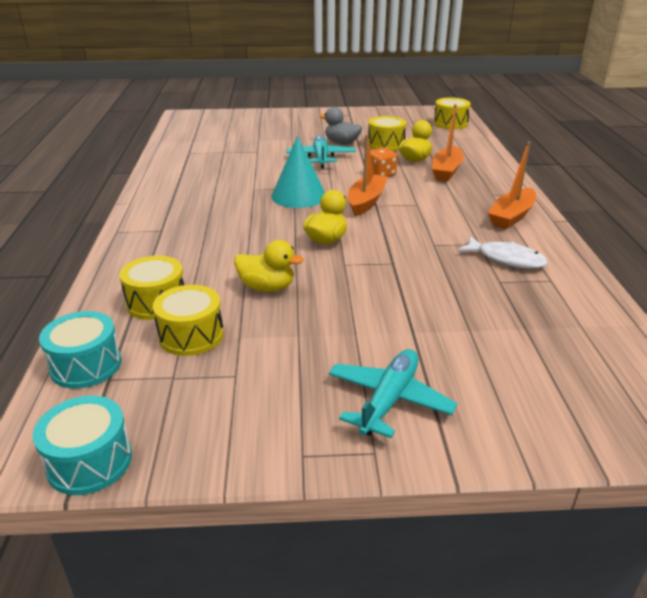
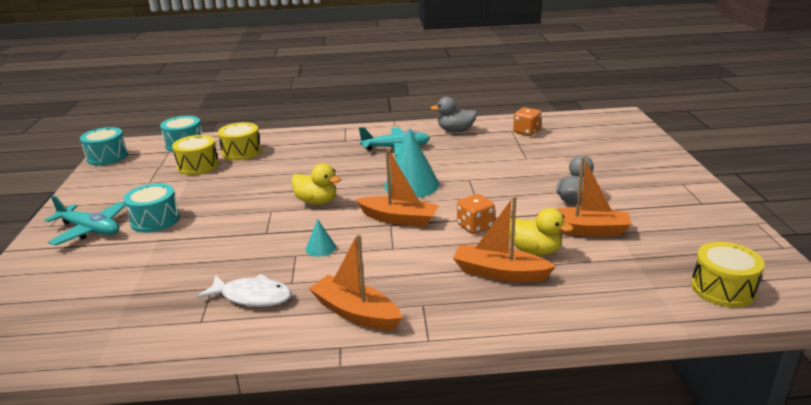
camera: 90 degrees right, 5 degrees down
yellow duck [234,240,304,292] -> none
turquoise plane [286,135,356,169] -> turquoise plane moved to [359,127,430,157]
yellow drum [368,116,406,151] -> orange boat [537,156,632,236]
white fish [457,236,548,269] -> white fish turned 105 degrees counterclockwise [197,274,292,307]
none -> turquoise drum [123,183,180,233]
none -> turquoise cone [306,219,336,257]
none -> grey duck [431,97,477,132]
none -> orange dice [513,107,542,136]

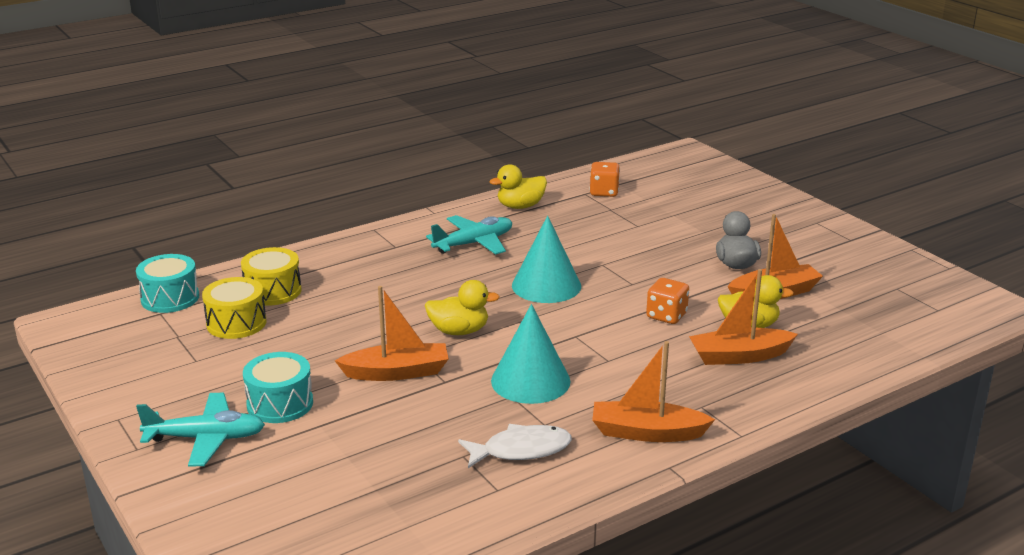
camera: 30 degrees left, 0 degrees up
turquoise drum [80,127,128,165] -> none
turquoise cone [306,219,336,257] -> turquoise cone [491,304,571,404], size x2.13
orange boat [356,147,440,227] -> orange boat moved to [335,286,449,381]
grey duck [431,97,477,132] -> yellow duck [489,164,547,209]
yellow drum [691,242,765,307] -> none

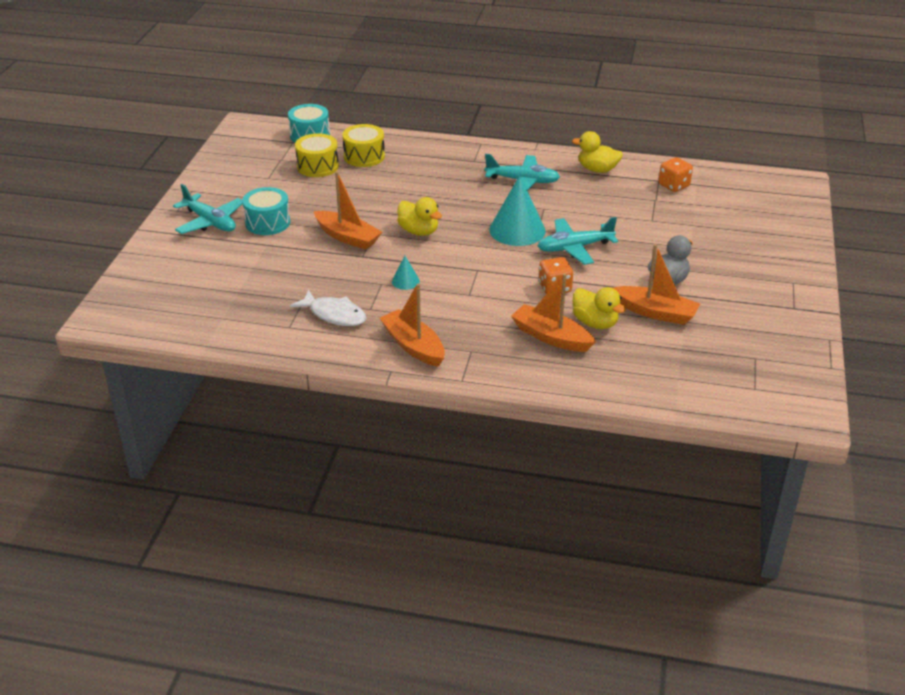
camera: 45 degrees right, 10 degrees up
turquoise cone [491,304,571,404] -> turquoise cone [392,256,420,290], size x0.47
none -> turquoise plane [538,217,618,265]

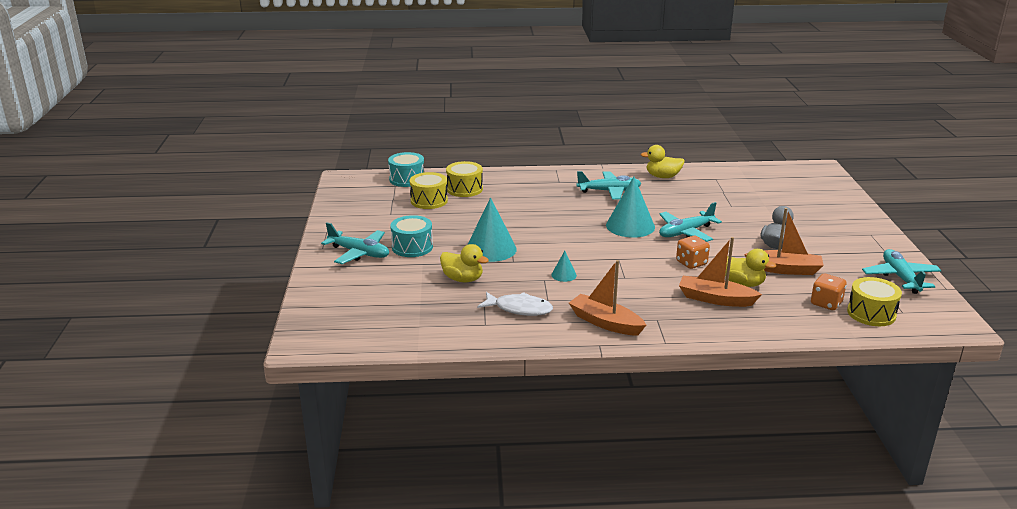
camera: 15 degrees left, 10 degrees down
orange boat [314,171,382,250] -> turquoise cone [467,197,517,262]
yellow duck [397,197,442,236] -> yellow duck moved to [440,244,489,282]
orange dice [659,157,693,192] -> orange dice moved to [811,274,847,310]
none -> yellow drum [847,277,902,326]
none -> turquoise plane [862,249,942,294]

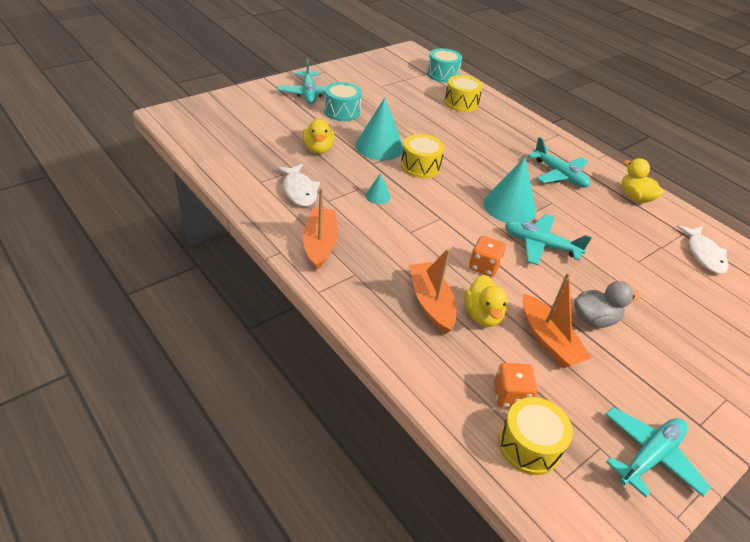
camera: 50 degrees right, 15 degrees up
yellow drum [410,172,448,209] -> yellow drum moved to [401,134,445,178]
none -> white fish [676,225,729,274]

